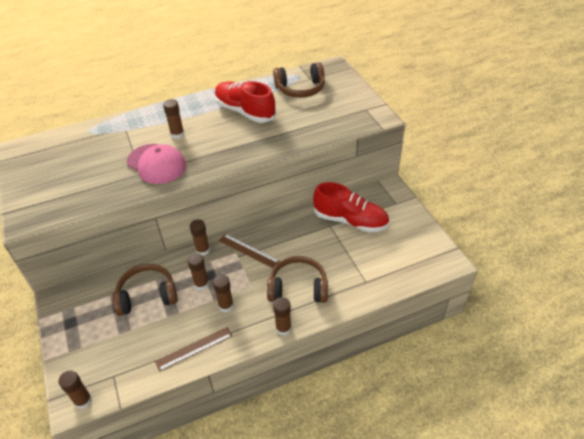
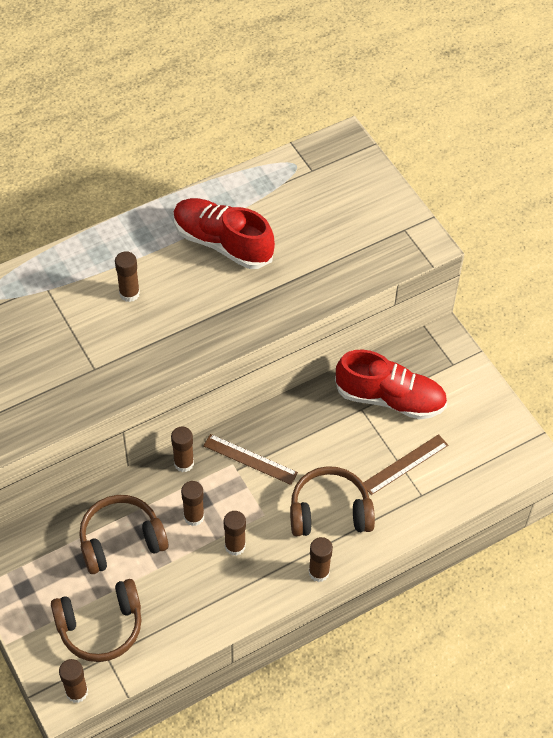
camera: 10 degrees left, 10 degrees up
pink cap [127,144,186,184] -> none
brown ruler [155,327,233,371] -> brown ruler moved to [363,434,448,495]
brown headphones [273,62,325,98] -> brown headphones moved to [51,579,142,662]

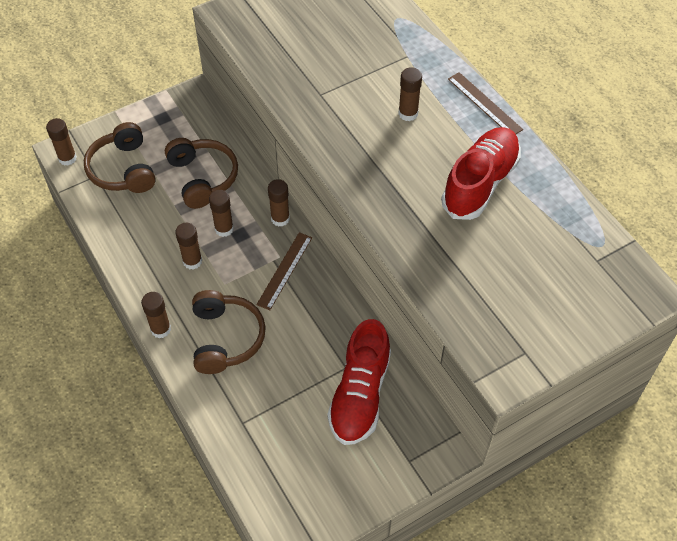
camera: 90 degrees right, 0 degrees up
brown ruler [363,434,448,495] -> brown ruler moved to [448,72,523,134]

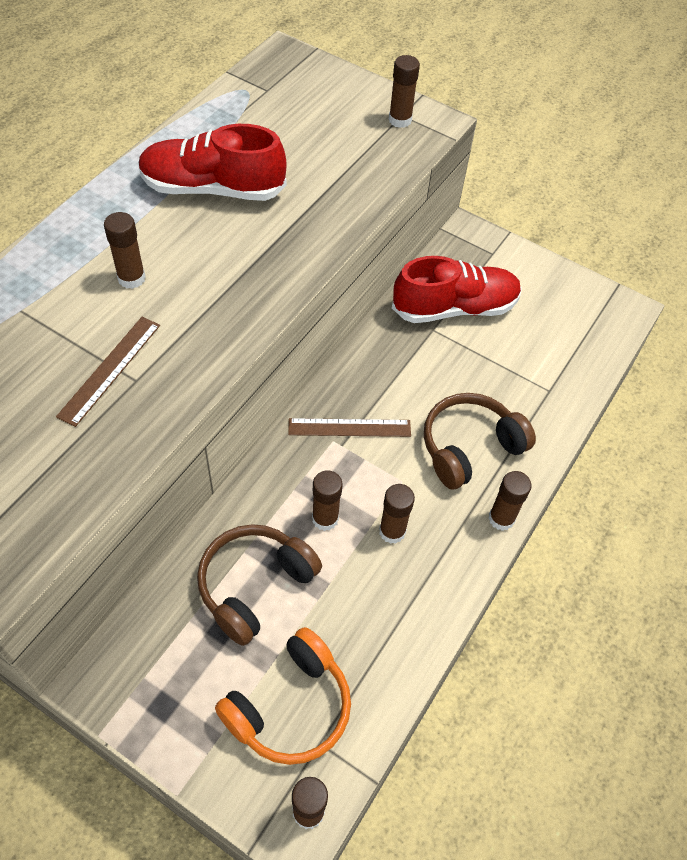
camera: 120 degrees left, 0 degrees up
brown headphones [84,122,156,193] -> orange headphones [215,627,351,765]
brown glue stick [268,179,290,226] -> brown glue stick moved to [389,55,420,128]
brown ruler [448,72,523,134] -> brown ruler moved to [56,317,160,427]

